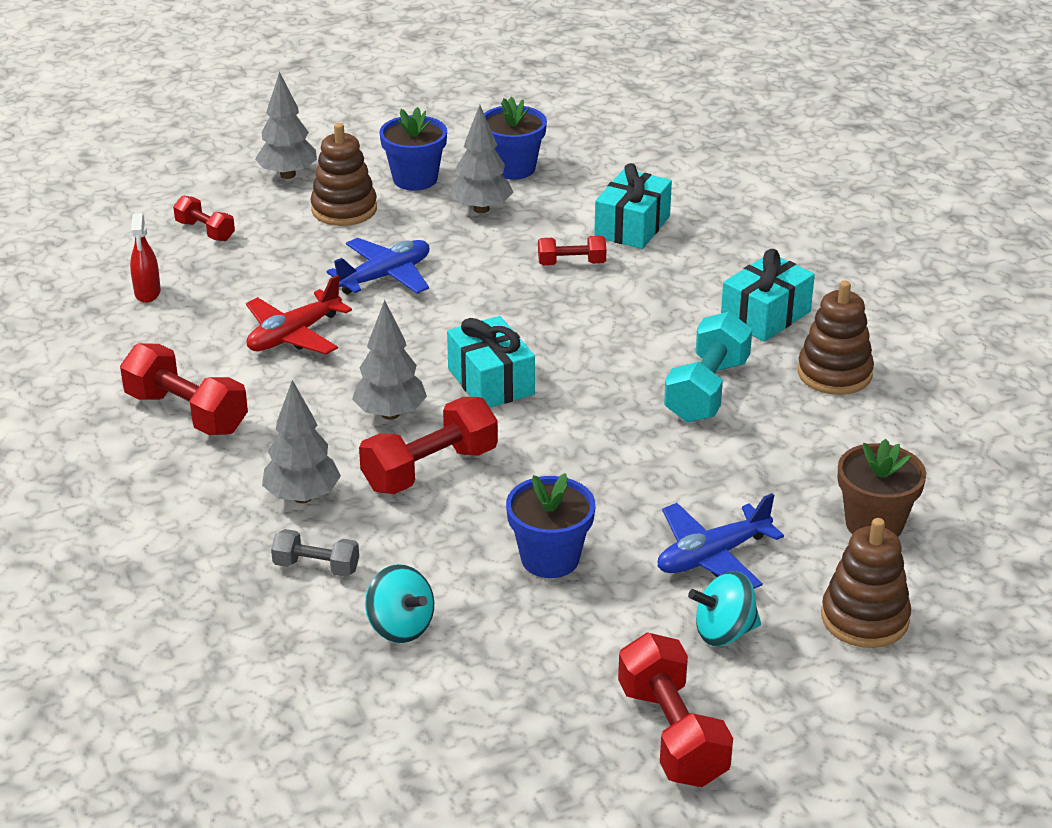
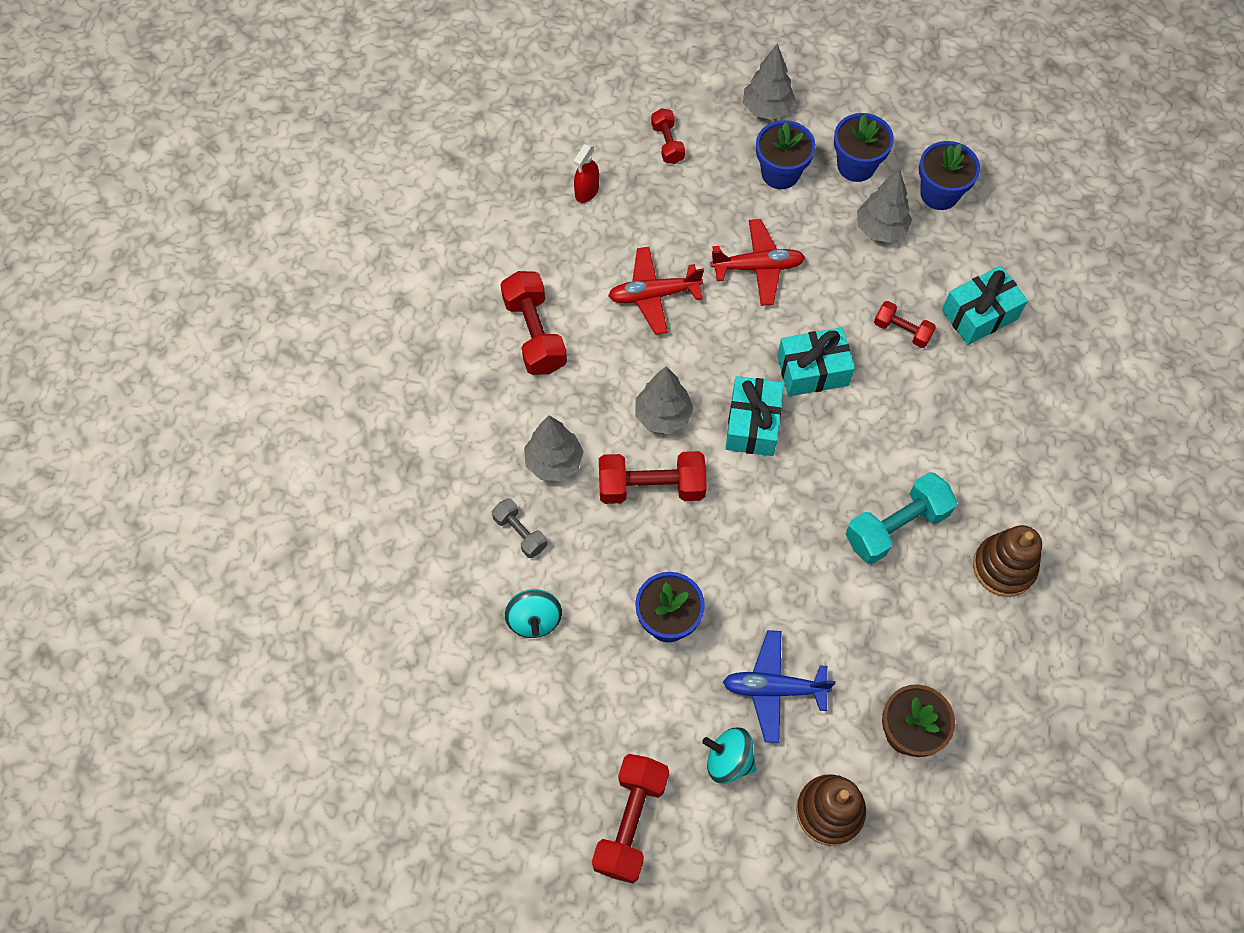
camera: 35 degrees right, 30 degrees up
brown stacking toy [311,123,377,226] -> blue flower pot [756,120,816,189]
blue plane [327,238,430,294] -> red plane [710,219,805,306]
turquoise gift [721,249,815,342] -> turquoise gift moved to [777,327,855,396]

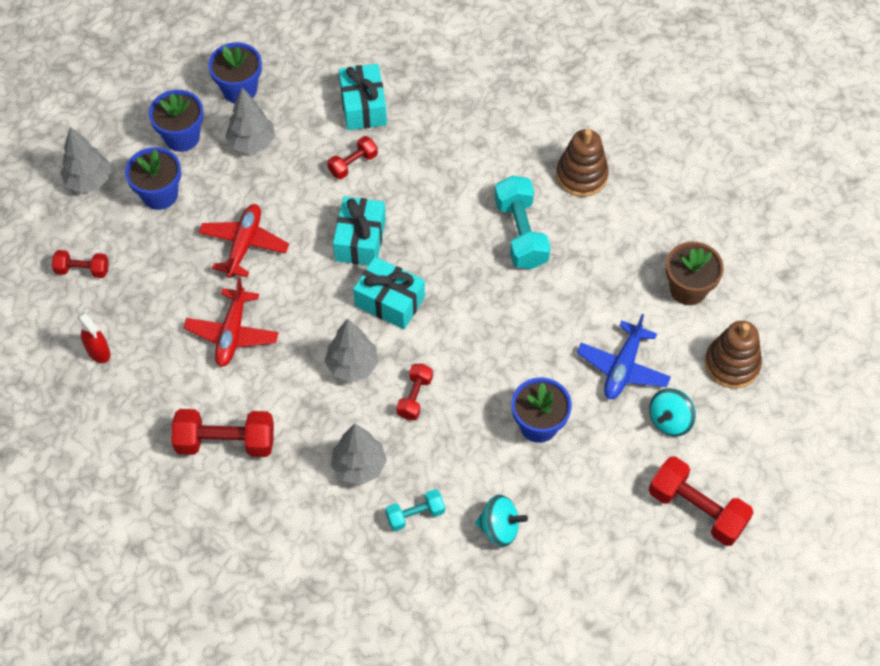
camera: 70 degrees left, 5 degrees down
grey dumbbell [492,498,547,558] -> turquoise dumbbell [385,489,445,531]
red dumbbell [599,451,706,504] -> red dumbbell [396,364,433,420], size x0.57

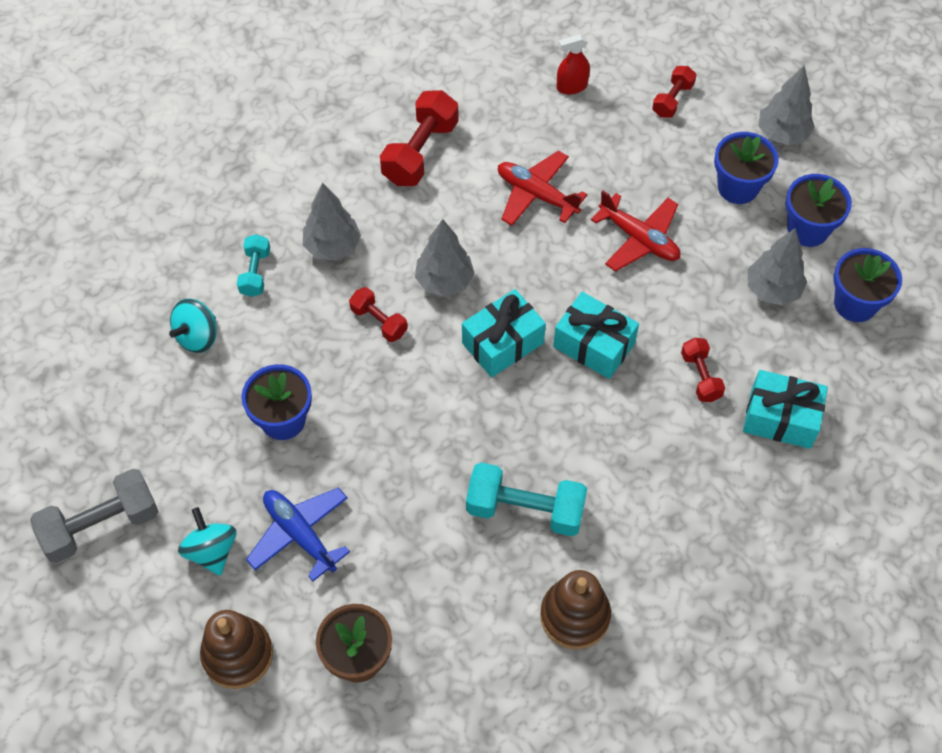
camera: 115 degrees right, 0 degrees up
red dumbbell [649,456,754,546] -> grey dumbbell [30,469,159,563]

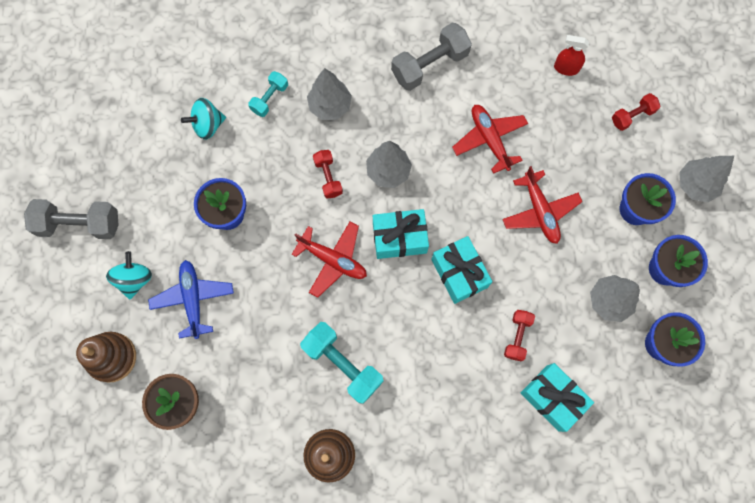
camera: 30 degrees right, 15 degrees up
red dumbbell [380,90,459,186] -> grey dumbbell [391,23,472,91]
none -> red plane [291,222,367,298]

